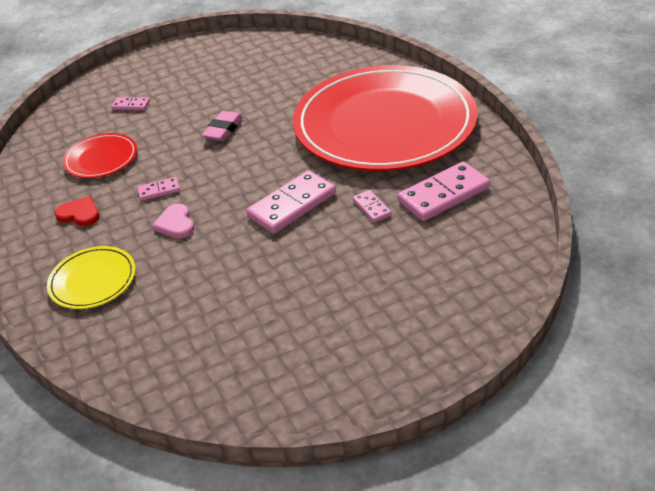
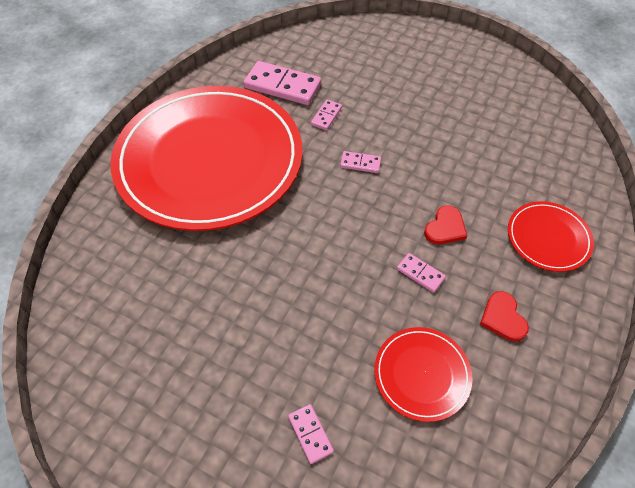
camera: 130 degrees left, 15 degrees up
yellow plate [47,246,136,309] -> red plate [508,201,594,272]
pink heart [152,204,194,238] -> red heart [424,205,467,244]
pink eraser [202,111,243,141] -> none
pink domino [246,170,336,234] -> pink domino [340,151,381,173], size x0.50

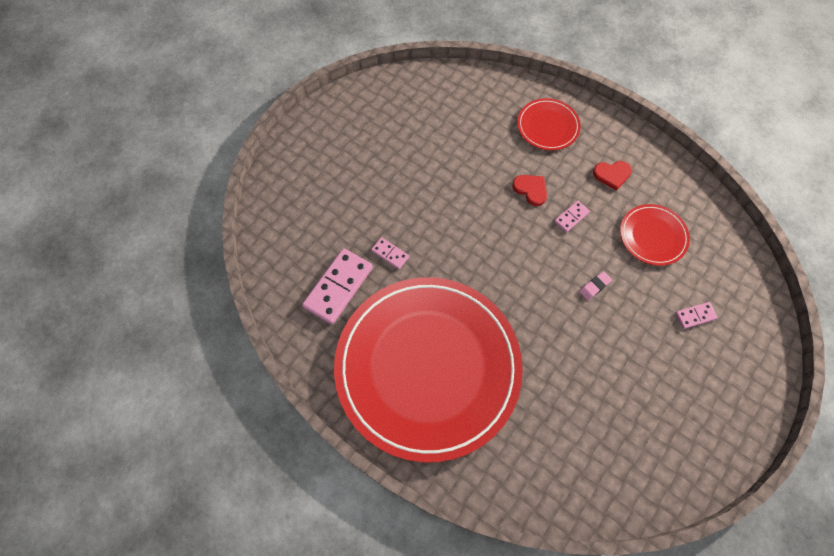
camera: 80 degrees left, 10 degrees up
pink domino [340,151,381,173] -> none
none -> pink eraser [579,271,612,300]

